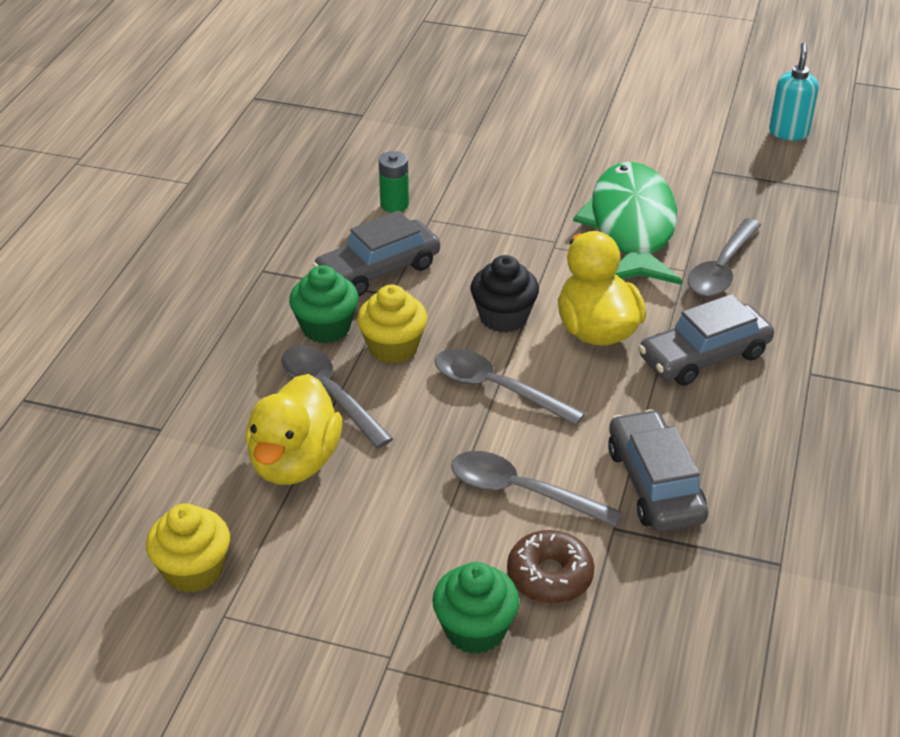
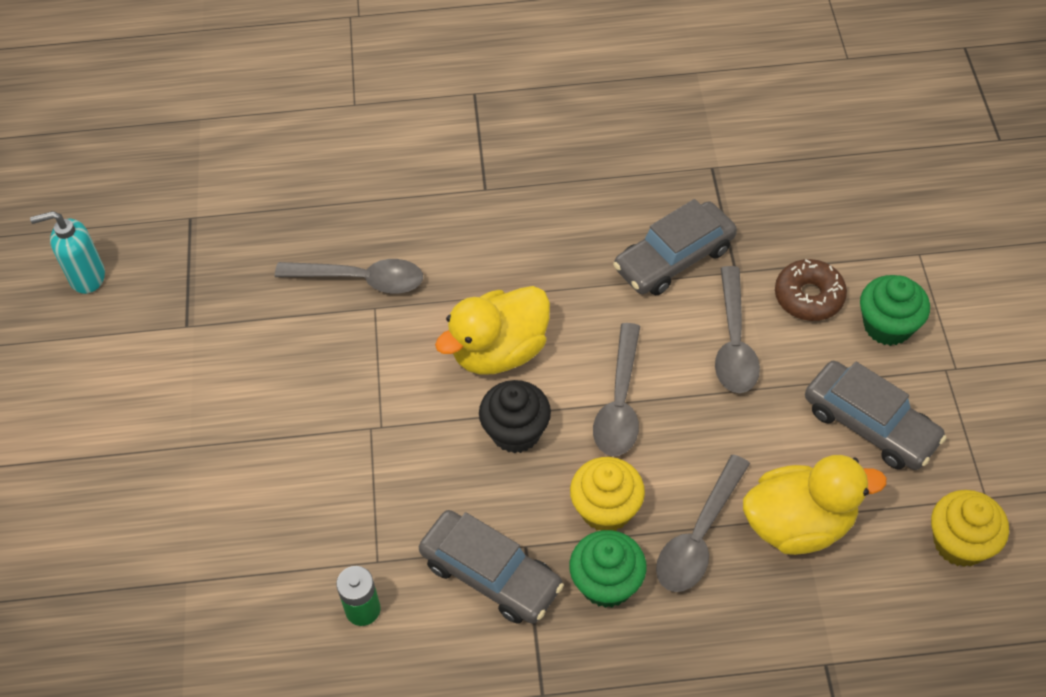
camera: 110 degrees left, 15 degrees up
green fish [573,162,682,285] -> none
grey car [638,294,774,386] -> grey car moved to [805,361,947,470]

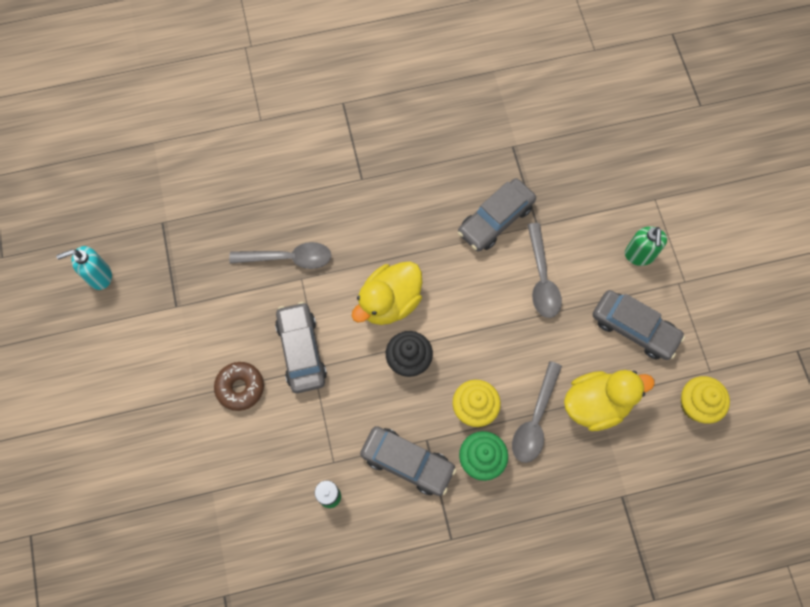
camera: 10 degrees left, 15 degrees up
grey spoon [593,323,640,456] -> none
brown donut [775,259,847,321] -> brown donut moved to [214,362,264,411]
green cupcake [860,275,930,346] -> green soap dispenser [625,226,667,266]
none -> grey car [275,302,327,393]

